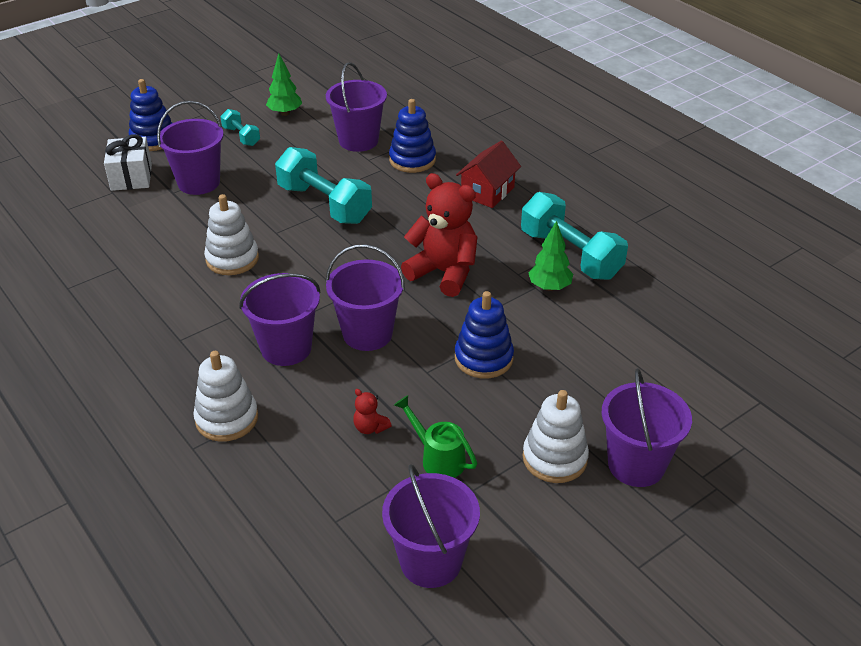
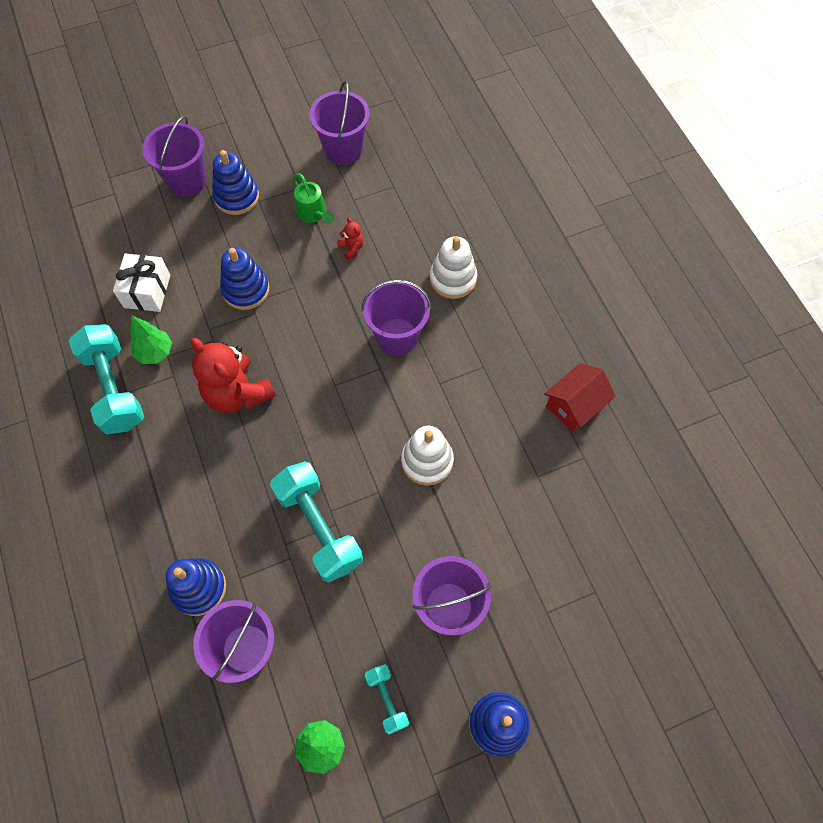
camera: 165 degrees left, 25 degrees up
white gift [104,134,152,191] -> white gift moved to [113,253,170,312]
purple bucket [326,244,405,351] -> none
red house [456,141,521,208] -> red house moved to [544,363,616,432]
white stacking toy [523,390,589,483] -> blue stacking toy [212,150,259,215]

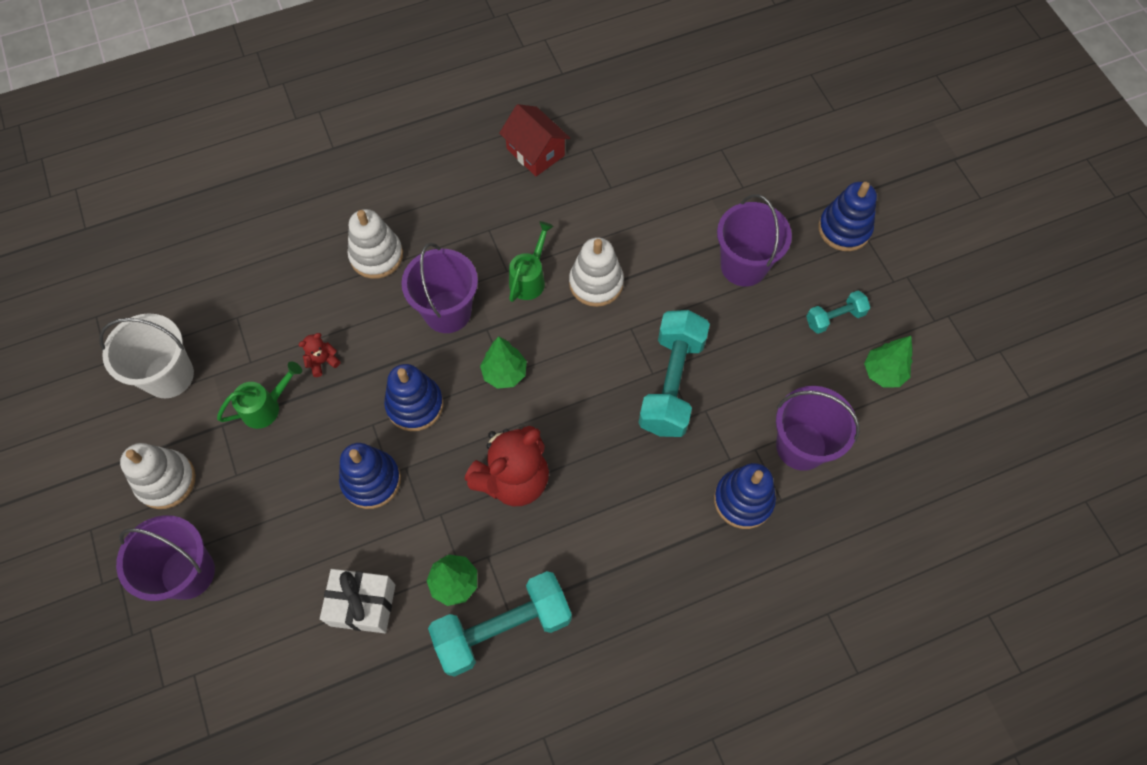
camera: 90 degrees left, 0 degrees up
blue stacking toy [212,150,259,215] -> blue stacking toy moved to [384,364,443,431]
turquoise dumbbell [270,461,363,583] -> turquoise dumbbell turned 45 degrees counterclockwise [638,310,710,437]
purple bucket [309,81,370,165] -> white bucket [99,313,194,398]
none -> white stacking toy [120,443,196,509]
none -> green tree [480,336,527,389]
none -> green watering can [509,221,554,302]

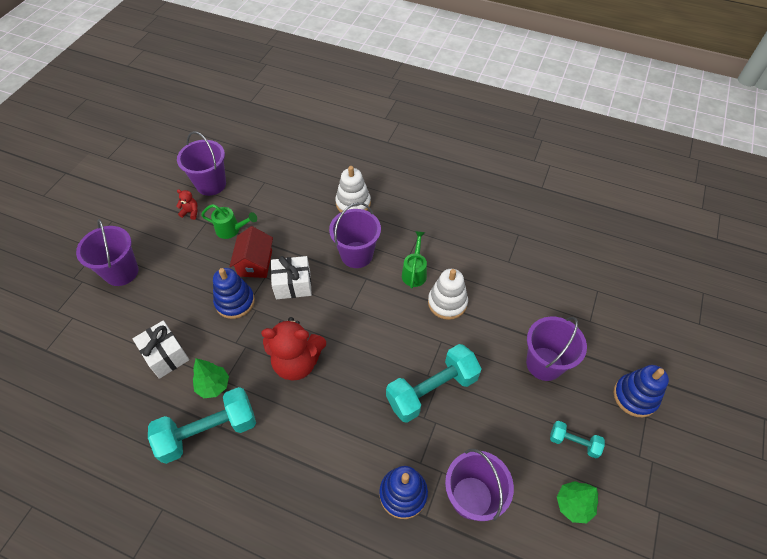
camera: 45 degrees right, 10 degrees down
white bucket [99,313,194,398] -> purple bucket [177,131,226,196]
white stacking toy [120,443,196,509] -> none
red teddy bear [299,333,341,377] -> red teddy bear moved to [176,189,198,220]
blue stacking toy [384,364,443,431] -> white gift [271,256,312,300]
turquoise dumbbell [428,571,572,677] -> turquoise dumbbell turned 45 degrees counterclockwise [148,387,256,464]
green tree [480,336,527,389] -> none
red house [499,104,570,176] -> red house moved to [229,226,273,278]
green watering can [509,221,554,302] -> green watering can turned 60 degrees counterclockwise [402,231,427,288]

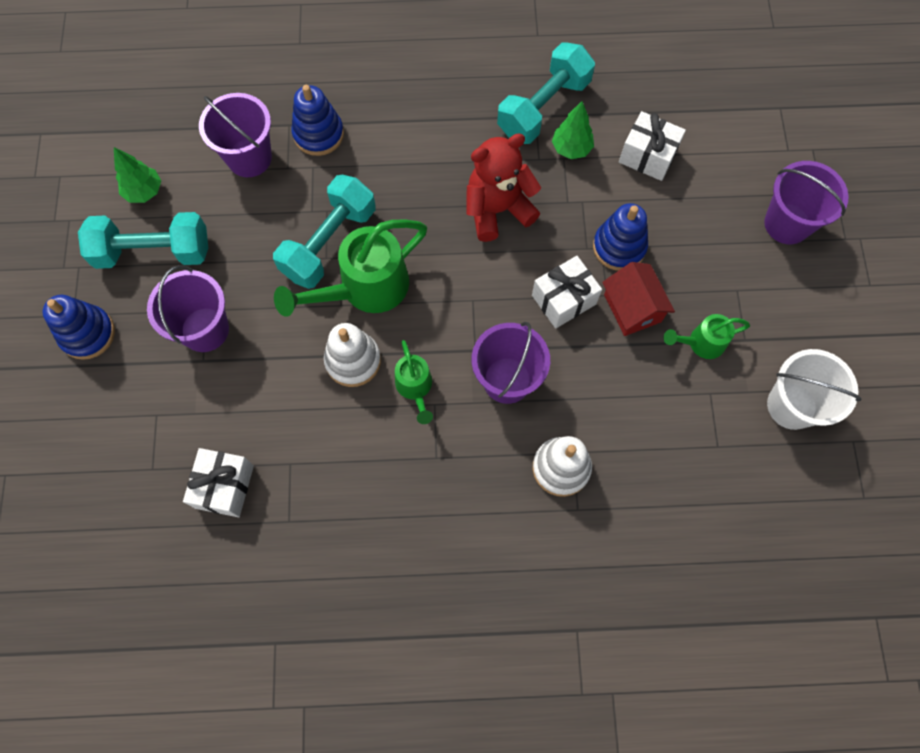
camera: 155 degrees right, 15 degrees up
red teddy bear [176,189,198,220] -> none
purple bucket [177,131,226,196] -> white bucket [767,349,861,430]
turquoise dumbbell [550,421,605,458] -> turquoise dumbbell [78,212,208,269], size x1.97
none -> white gift [183,448,254,517]
none -> green watering can [274,219,427,317]

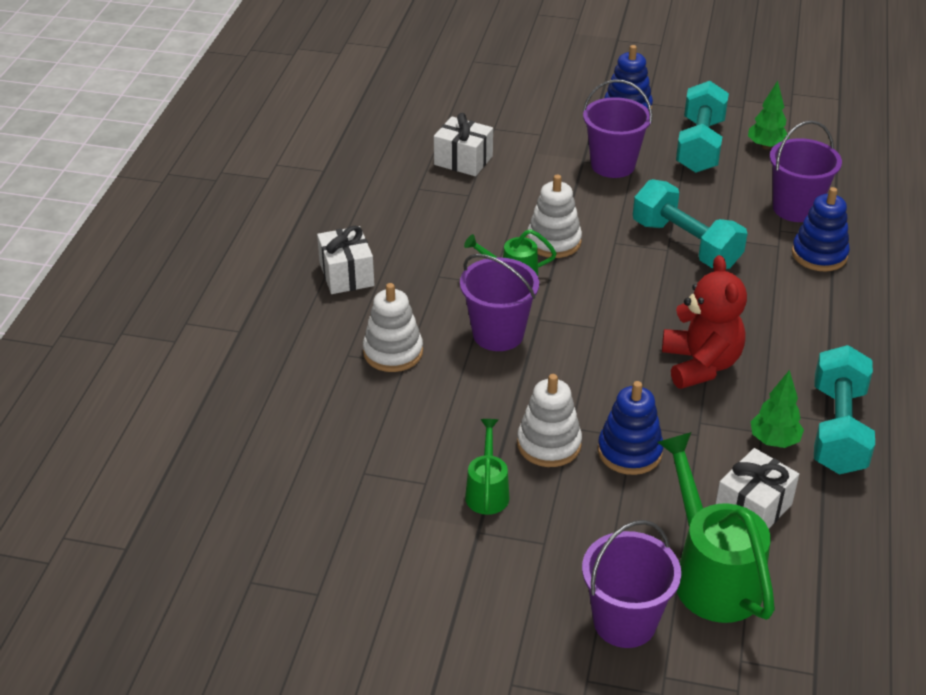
camera: 105 degrees right, 30 degrees down
green watering can [274,219,427,317] -> green watering can moved to [657,432,775,623]
turquoise dumbbell [497,42,595,144] -> turquoise dumbbell turned 45 degrees clockwise [814,345,875,475]
white gift [532,256,602,329] -> white gift moved to [317,226,374,294]
red house [602,262,675,336] -> white stacking toy [517,374,582,467]
white bucket [767,349,861,430] -> none

